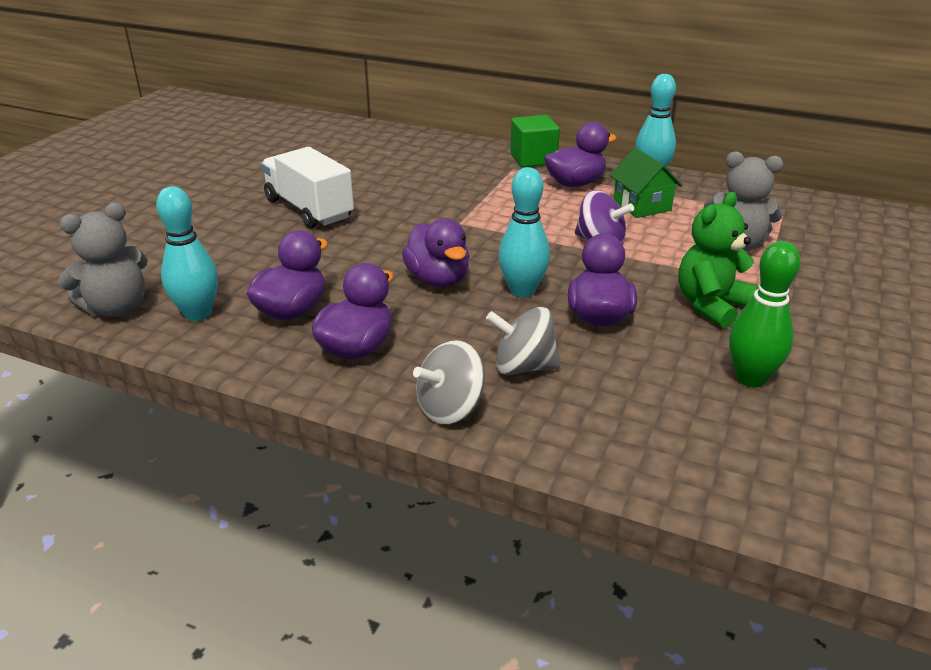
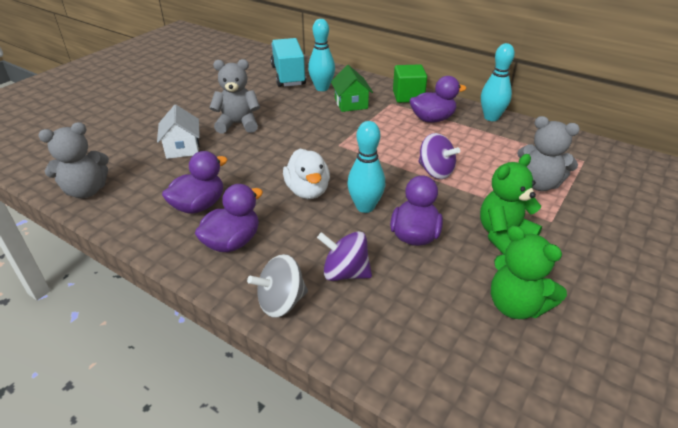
camera: 10 degrees right, 5 degrees up
turquoise bowling pin [156,187,218,321] -> turquoise bowling pin moved to [308,19,335,91]
white truck [261,147,354,228] -> grey teddy bear [209,59,260,134]
purple duck [402,219,469,287] -> white duck [283,149,330,199]
grey spinning top [486,307,561,375] -> purple spinning top [317,231,372,281]
green house [610,148,682,218] -> green house moved to [331,65,373,112]
green bowling pin [729,241,800,388] -> green teddy bear [491,225,567,319]
none -> white house [157,105,200,159]
none -> turquoise truck [271,38,306,87]

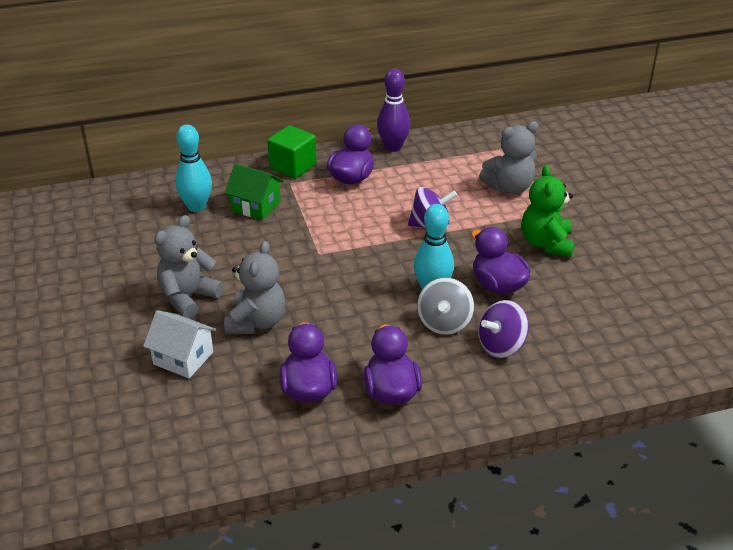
camera: 50 degrees left, 0 degrees up
grey teddy bear [39,122,109,198] -> grey teddy bear moved to [224,241,286,334]
grey spinning top [247,254,308,318] -> grey spinning top moved to [417,278,474,335]
turquoise truck [271,38,306,87] -> none
white duck [283,149,330,199] -> none
turquoise bowling pin [481,43,515,121] -> purple bowling pin [377,69,410,152]
green teddy bear [491,225,567,319] -> none

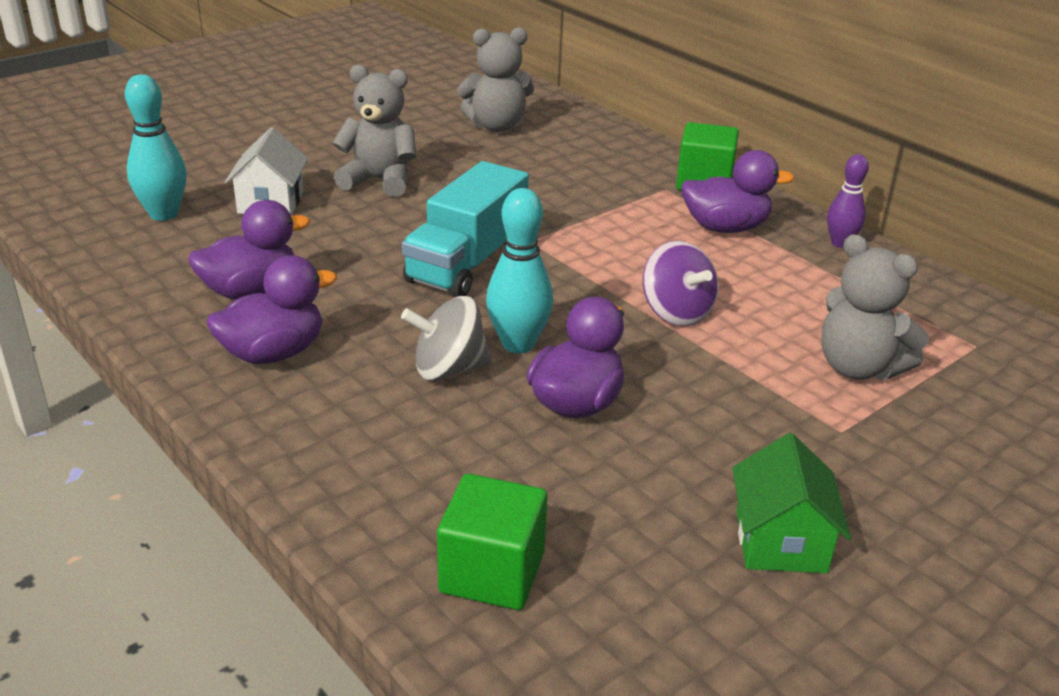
camera: 65 degrees right, 5 degrees down
turquoise bowling pin [175,124,212,212] -> turquoise bowling pin moved to [125,74,187,221]
grey teddy bear [224,241,286,334] -> grey teddy bear moved to [457,27,534,132]
green house [225,164,284,220] -> green house moved to [732,433,851,573]
purple bowling pin [377,69,410,152] -> purple bowling pin [827,154,869,248], size x0.66
purple spinning top [478,300,529,358] -> none
green teddy bear [522,165,575,257] -> none
none -> turquoise truck [402,161,529,297]
none -> green cube [437,474,547,610]

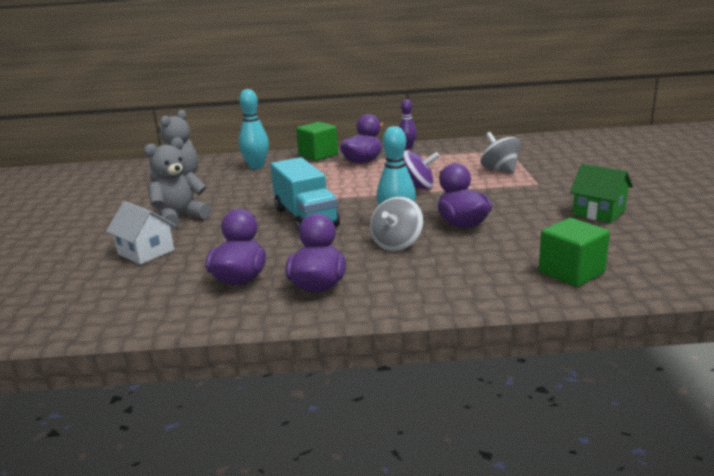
camera: 50 degrees left, 10 degrees down
turquoise bowling pin [125,74,187,221] -> turquoise bowling pin moved to [239,89,269,169]
grey teddy bear [821,234,929,380] -> grey spinning top [480,132,521,174]

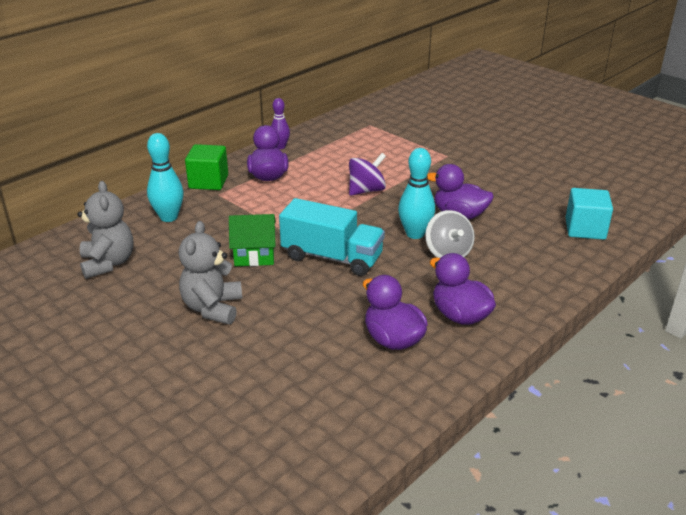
camera: 45 degrees left, 10 degrees up
white house [106,201,176,265] -> none
grey spinning top [480,132,521,174] -> none
green cube [539,218,610,287] -> turquoise cube [565,188,613,240]
green house [570,164,633,223] -> green house moved to [229,214,276,266]

